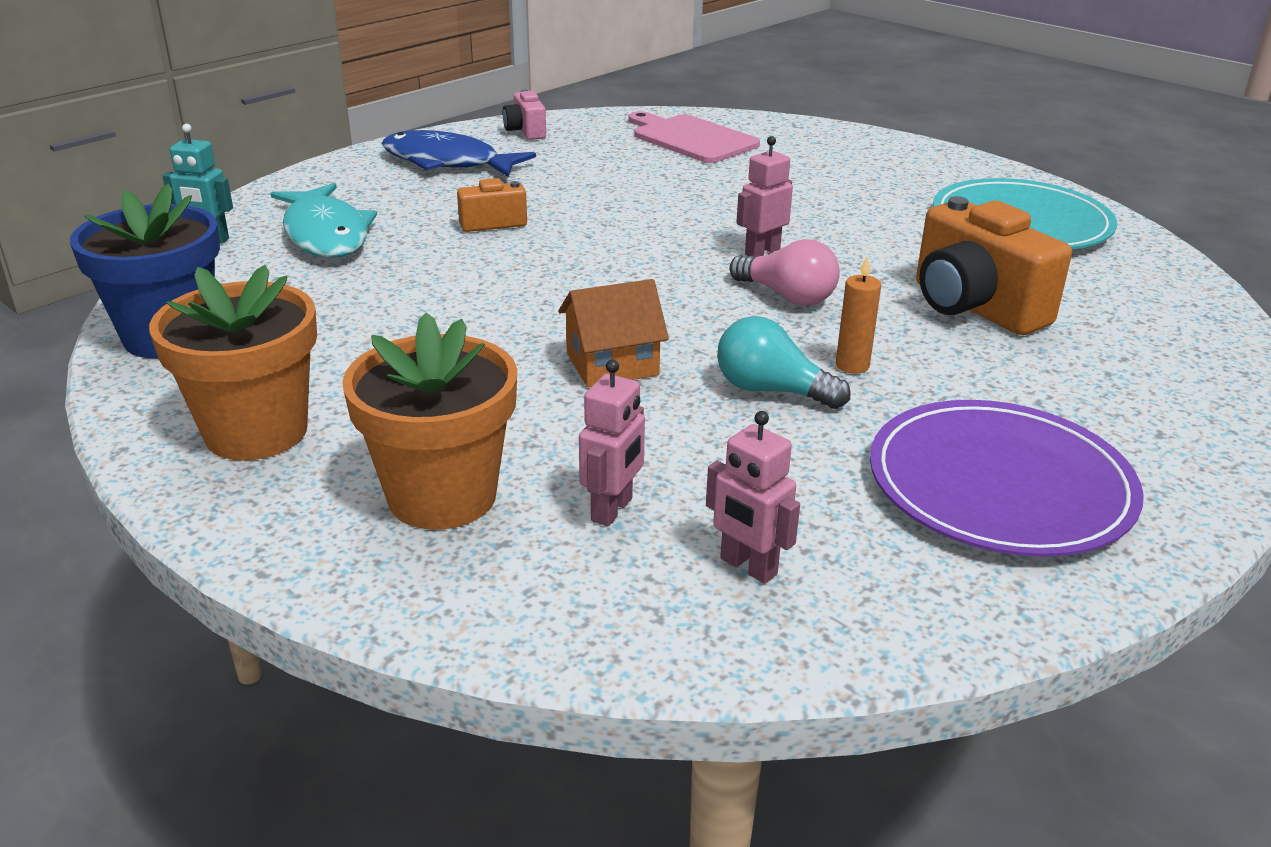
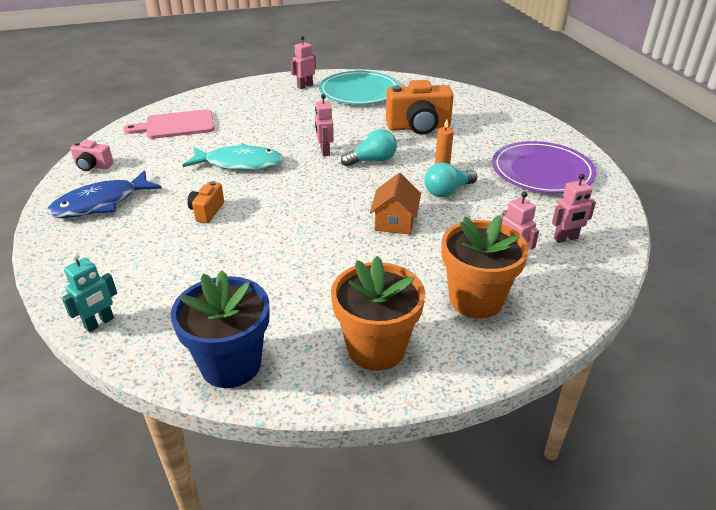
camera: 60 degrees left, 5 degrees up
turquoise fish [271,183,377,258] -> turquoise fish moved to [182,144,284,171]
pink light bulb [729,239,840,306] -> turquoise light bulb [341,129,397,167]
none -> pink robot [290,36,316,89]

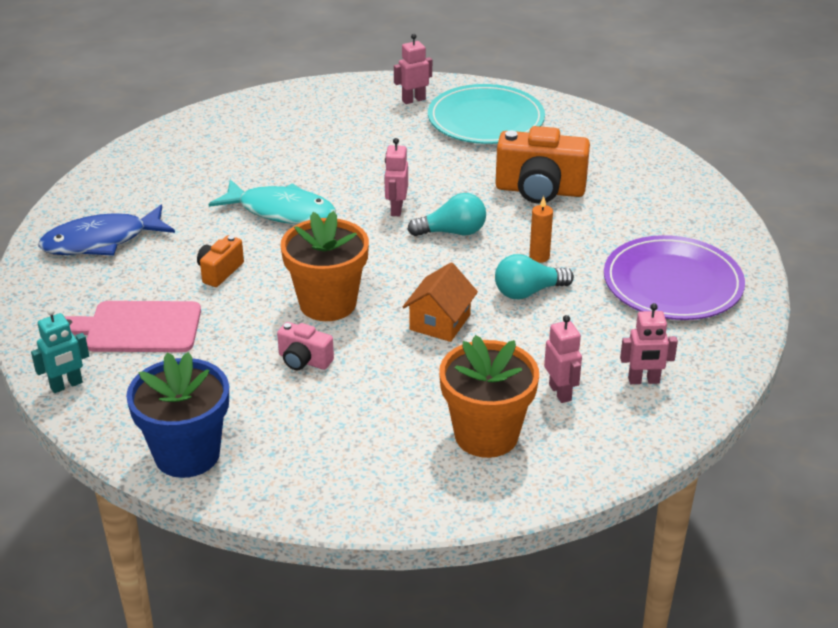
camera: 15 degrees right, 0 degrees up
pink camera [70,140,114,171] -> pink camera moved to [277,322,334,370]
pink cutting board [123,109,215,139] -> pink cutting board moved to [65,301,201,352]
orange flower pot [331,256,425,371] -> orange flower pot moved to [280,211,369,321]

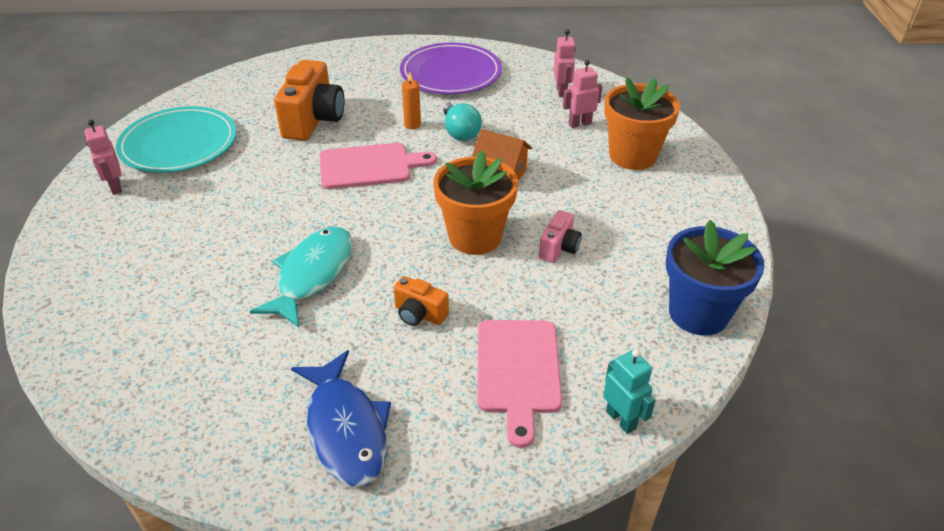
camera: 90 degrees left, 5 degrees up
pink robot [385,138,408,216] -> none
turquoise light bulb [407,193,486,236] -> pink cutting board [320,143,437,189]

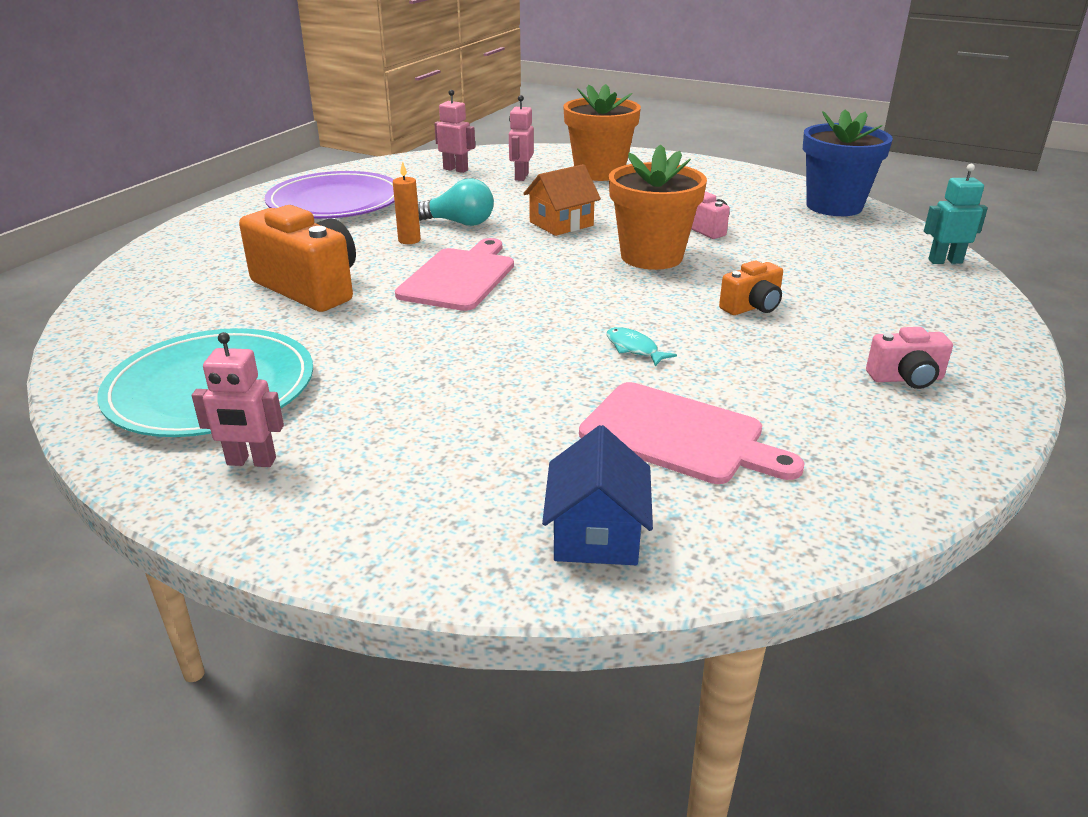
camera: 60 degrees left, 10 degrees down
turquoise fish [250,227,352,328] -> turquoise fish [606,327,677,366], size x0.43
blue fish [291,350,391,487] -> pink camera [866,327,953,389]
pink cutting board [477,320,562,448] -> pink cutting board moved to [579,382,805,484]
none -> blue house [542,425,653,565]

